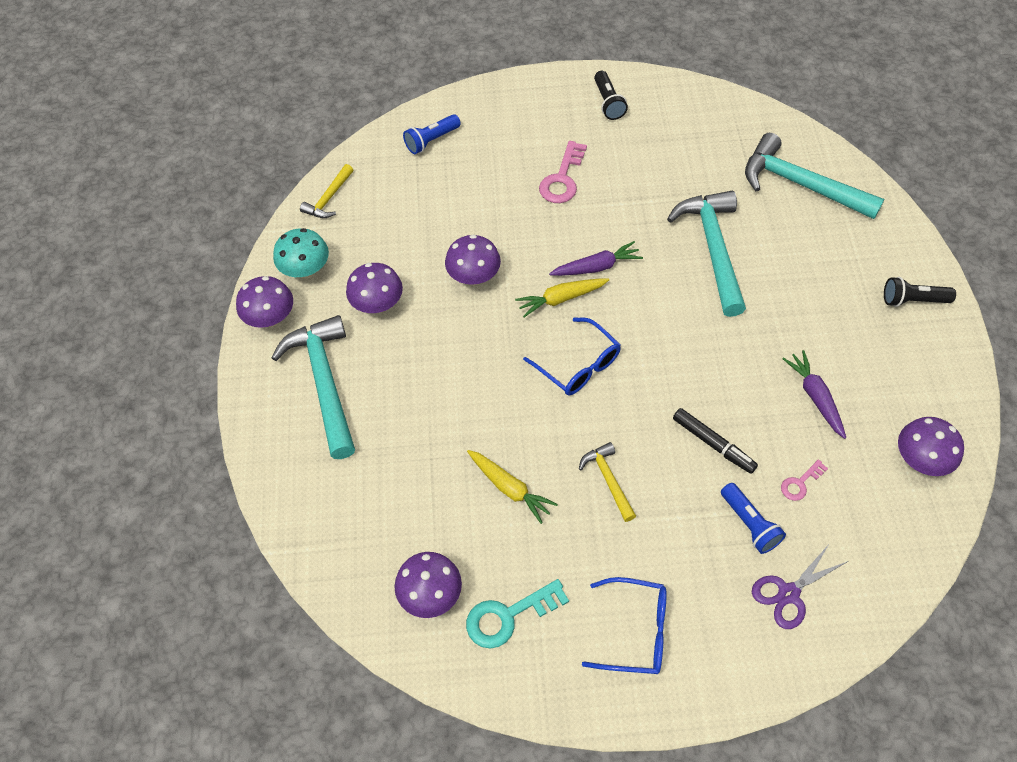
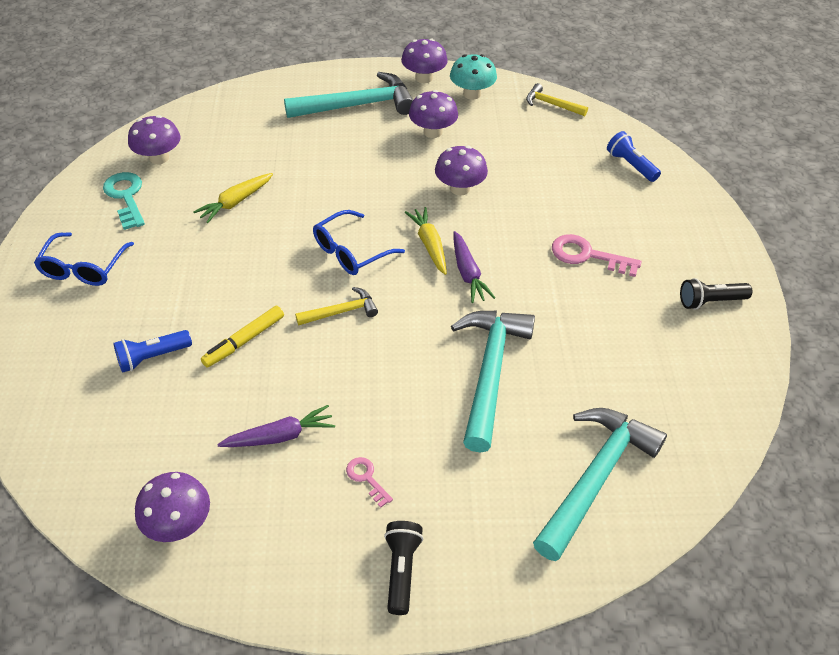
camera: 90 degrees right, 10 degrees down
yellow hammer [579,442,636,522] -> yellow hammer moved to [295,287,378,325]
turquoise hammer [667,190,746,317] -> turquoise hammer turned 75 degrees counterclockwise [451,311,535,453]
black marker [673,408,758,474] -> yellow marker [201,306,284,368]
purple scissors [752,543,848,629] -> none
pink key [781,459,828,501] -> pink key moved to [346,457,393,508]

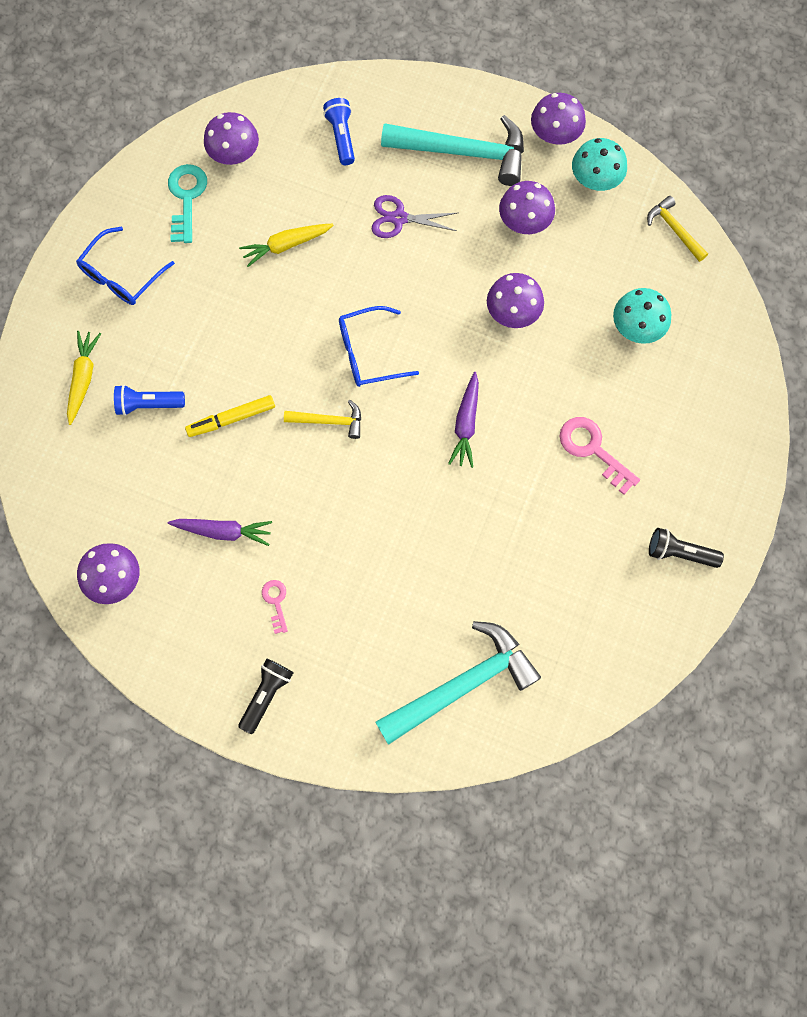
camera: 25 degrees right, 25 degrees up
yellow carrot [405,207,447,275] -> yellow carrot moved to [67,331,101,425]
turquoise hammer [451,311,535,453] -> none
blue flashlight [607,131,661,182] -> blue flashlight moved to [323,98,355,165]
none -> purple scissors [372,195,457,238]
none -> turquoise mushroom [613,288,671,344]

